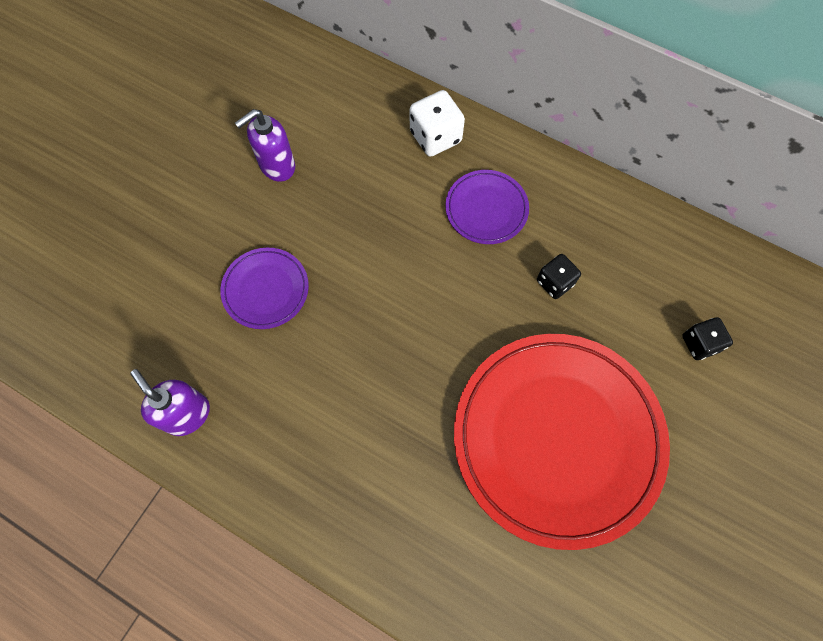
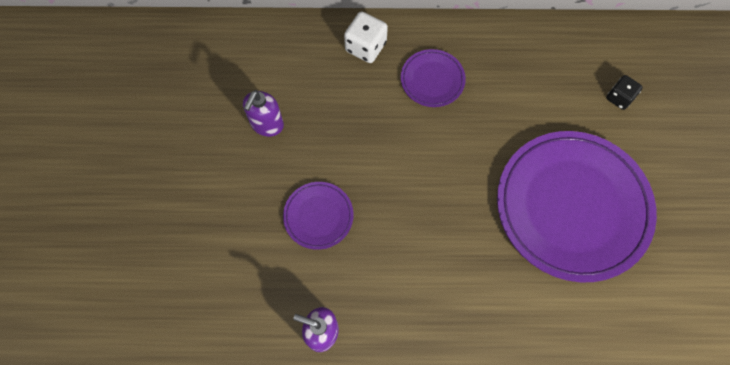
camera: 30 degrees left, 0 degrees up
red plate [454,334,670,550] -> purple plate [497,131,657,282]
black dice [537,254,581,299] -> none

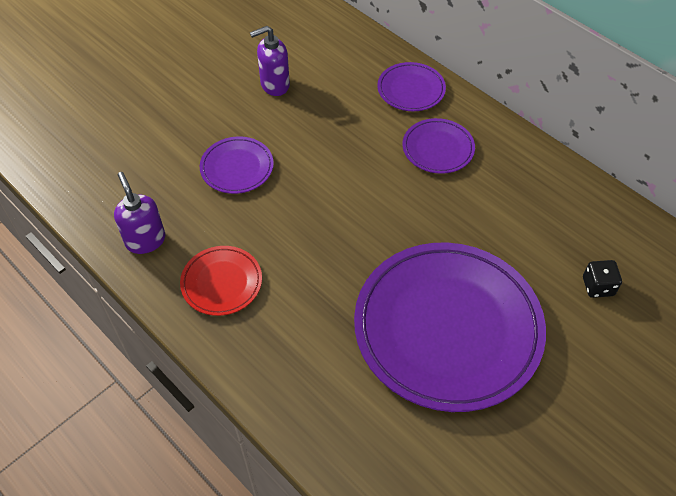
camera: 45 degrees right, 15 degrees down
white dice [344,11,388,63] -> purple plate [377,62,446,111]
none -> red plate [180,246,262,316]

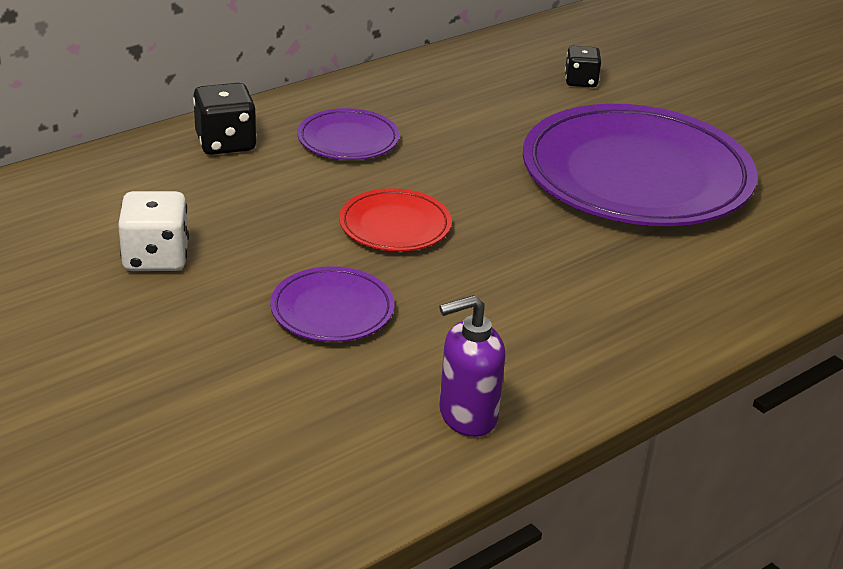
camera: 85 degrees left, 20 degrees down
red plate [180,246,262,316] -> red plate moved to [339,188,452,251]
purple soap dispenser [250,26,290,96] -> white dice [118,191,189,271]
purple plate [377,62,446,111] -> black dice [193,83,257,155]

